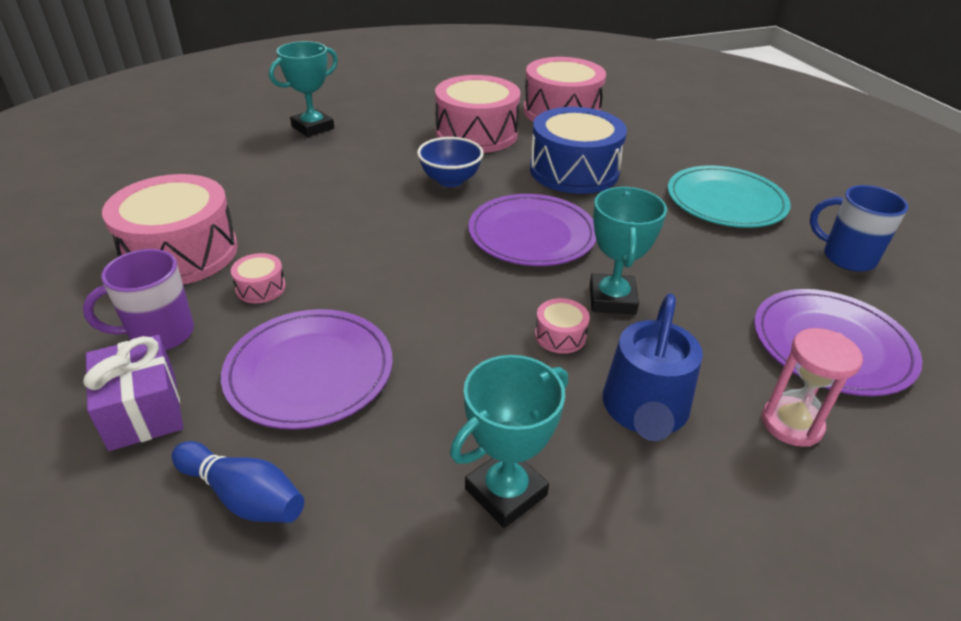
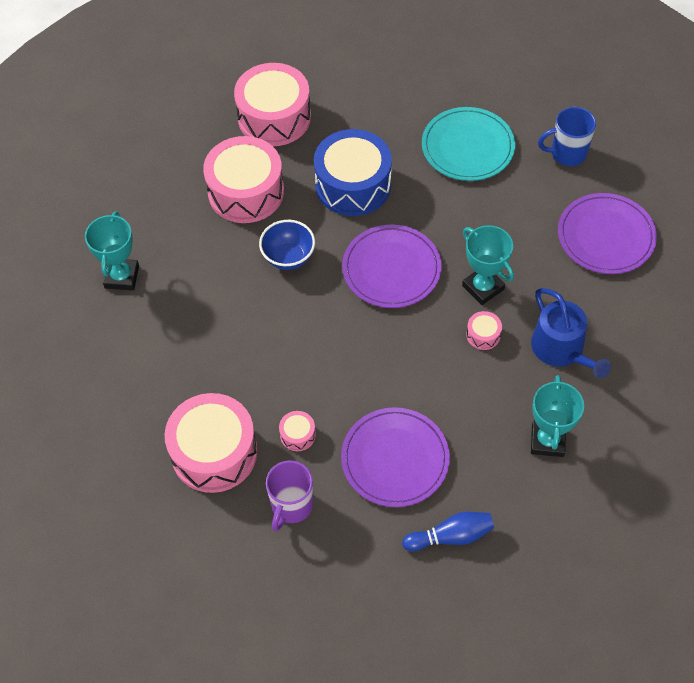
camera: 40 degrees left, 20 degrees up
purple gift [83,335,183,451] -> none
pink hourglass [762,328,863,447] -> none

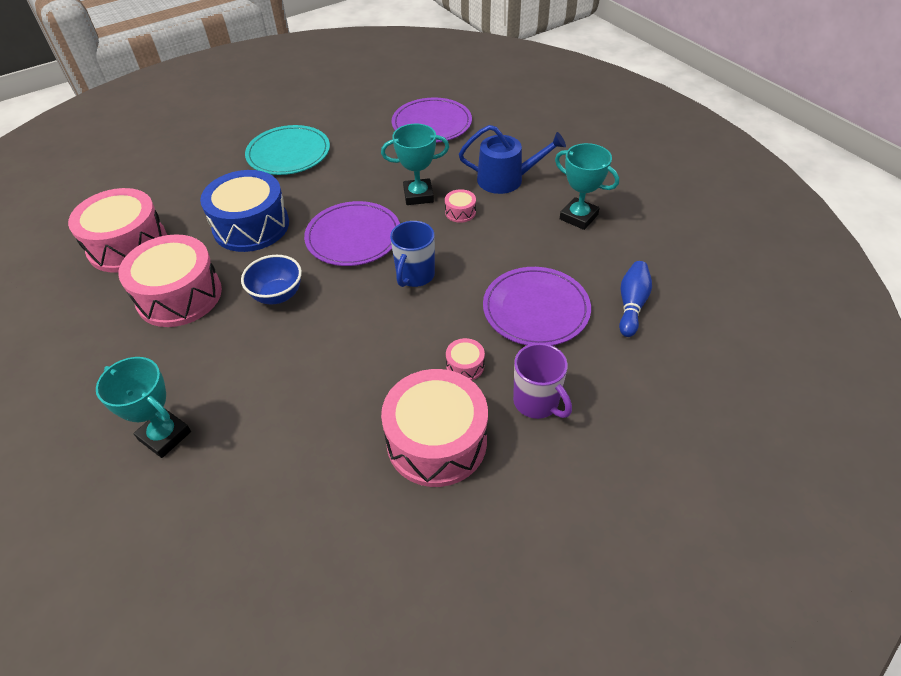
camera: 60 degrees left, 10 degrees down
blue mug [538,107,596,166] -> blue mug moved to [390,221,435,287]

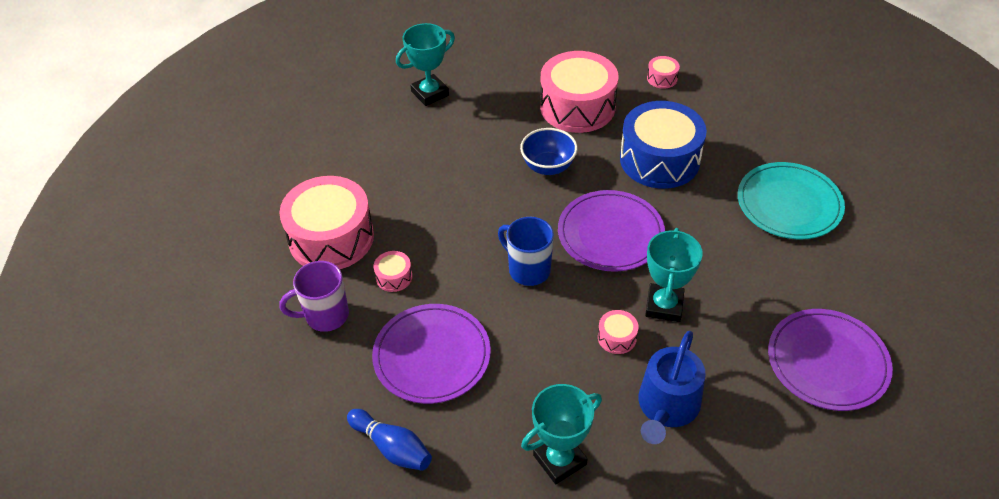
camera: 110 degrees right, 0 degrees up
pink drum [68,188,167,273] -> pink drum [647,56,680,89], size x0.41

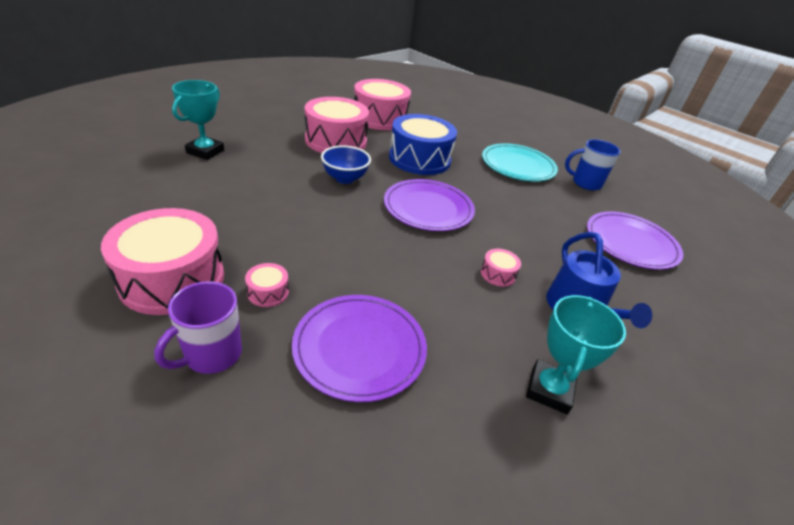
camera: 40 degrees left, 10 degrees down
blue bowling pin [347,409,432,471] -> none
blue mug [498,217,554,286] -> blue mug moved to [565,139,621,191]
turquoise trophy [645,228,703,322] -> none
pink drum [647,56,680,89] -> pink drum [354,79,411,130], size x2.41

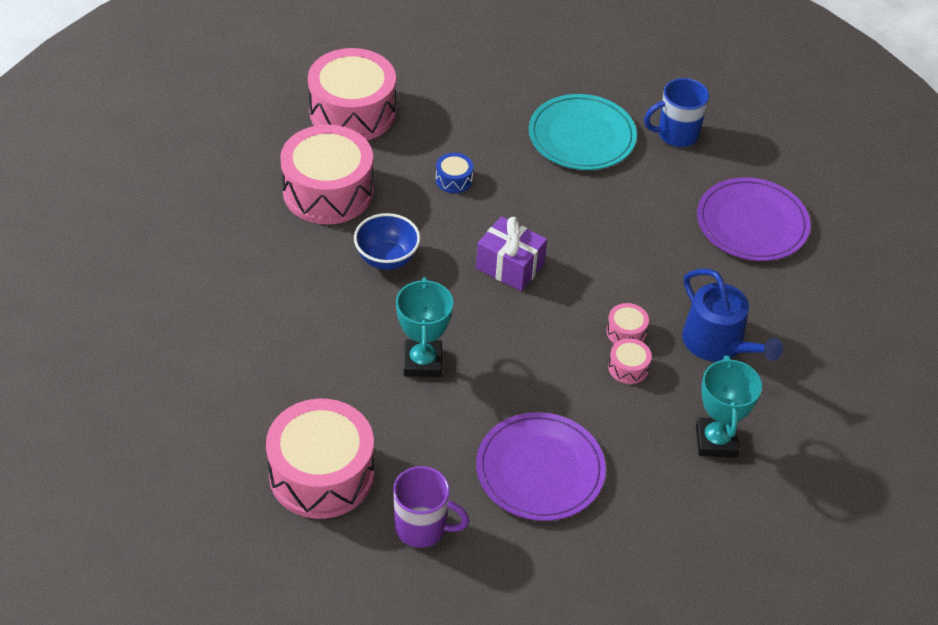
camera: 20 degrees left, 10 degrees up
purple mug [154,281,242,374] -> purple mug turned 90 degrees counterclockwise [393,466,469,548]
turquoise trophy [172,80,224,160] -> turquoise trophy moved to [396,277,453,377]
pink drum [245,263,289,307] -> pink drum moved to [608,338,652,384]
purple plate [384,179,475,231] -> purple gift [476,216,547,291]
blue drum [389,114,457,175] -> blue drum [436,153,473,193], size x0.41

